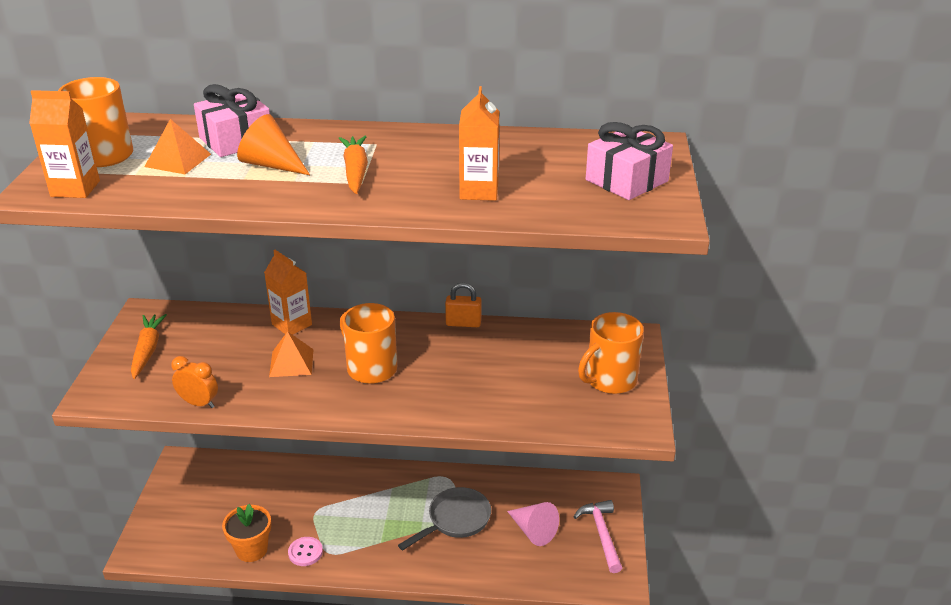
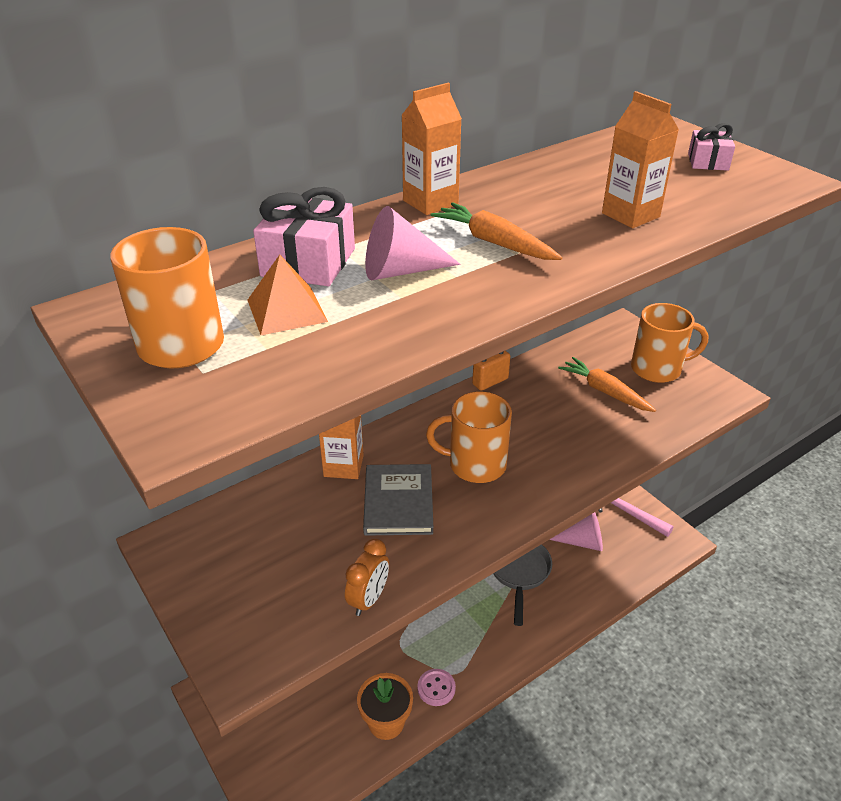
camera: 40 degrees left, 5 degrees up
orange carton [29,90,100,198] -> orange carton moved to [401,83,462,215]
orange carrot [131,314,167,379] -> orange carrot moved to [558,357,656,412]
orange clock [171,356,218,408] -> orange clock turned 135 degrees clockwise [345,539,389,616]
orange cone [237,114,310,175] -> pink cone [365,206,461,280]
orange pyramid [269,331,314,377] -> grey book [363,464,433,536]
orange mug [578,312,644,394] -> orange mug turned 105 degrees counterclockwise [631,303,709,383]
pink gift [586,122,673,200] -> pink gift [688,123,735,171], size x0.60

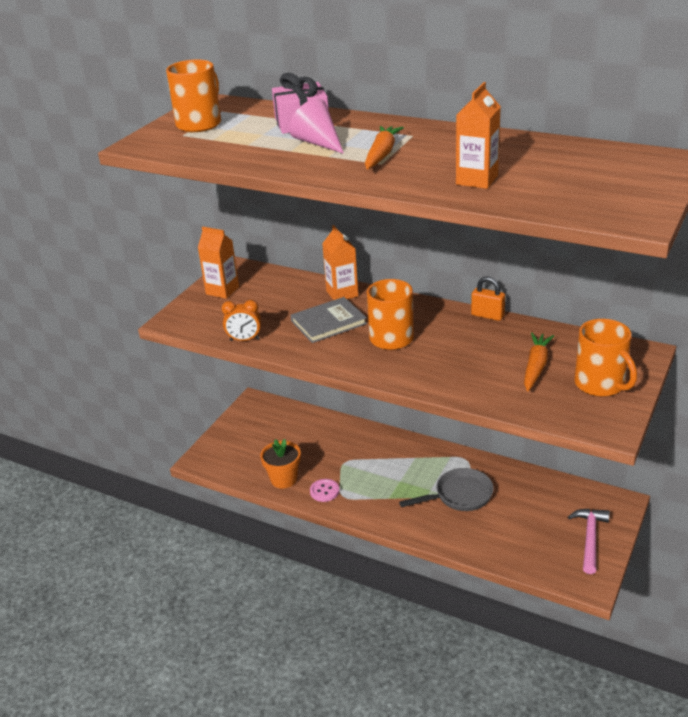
camera: 65 degrees right, 5 degrees down
orange pyramid [247,255,328,335] -> none
orange carton [401,83,462,215] -> orange carton moved to [198,226,239,299]
pink cone [549,512,603,551] -> none
pink gift [688,123,735,171] -> none

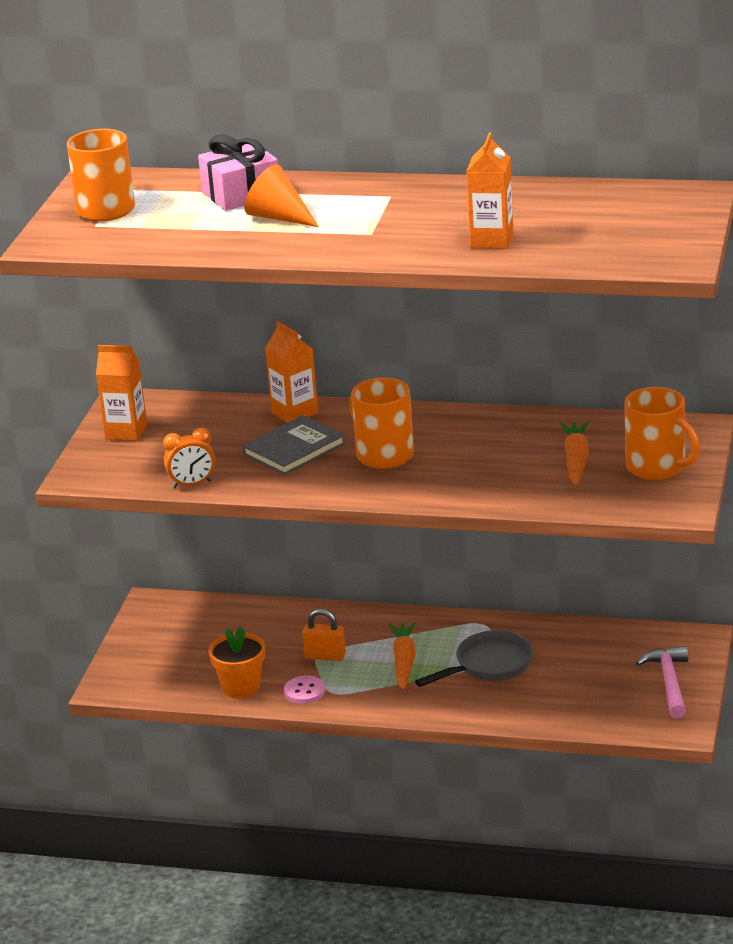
camera: 15 degrees left, 5 degrees down
pink cone [289,98,344,154] -> orange cone [244,164,319,227]
orange carrot [365,126,404,170] -> orange carrot moved to [389,622,416,690]
orange padlock [471,276,505,321] -> orange padlock moved to [302,609,346,661]

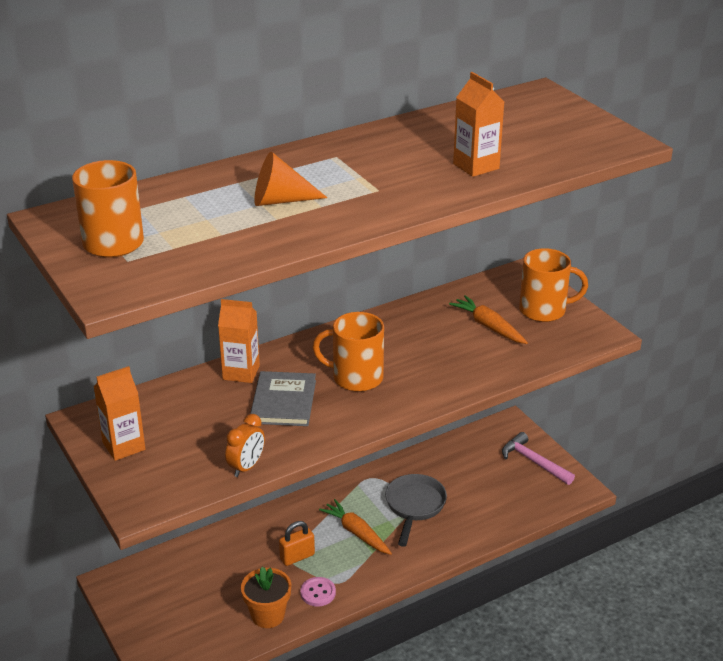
camera: 45 degrees left, 5 degrees up
pink gift [198,134,278,211] -> none

